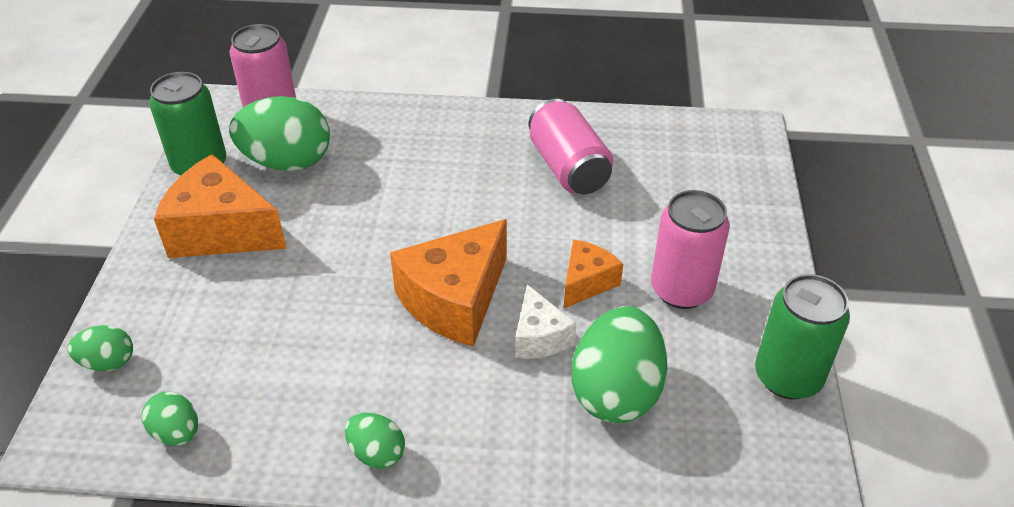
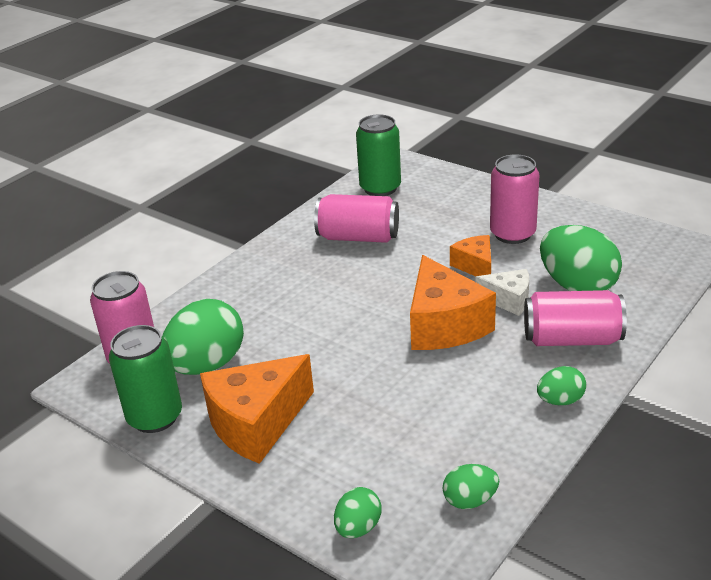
camera: 55 degrees left, 10 degrees down
green can [755,274,850,400] -> green can moved to [356,114,401,196]
none -> pink can [524,290,627,346]

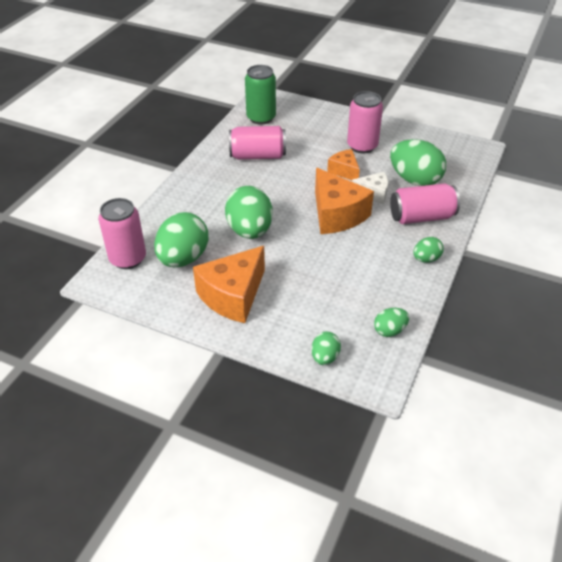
camera: 15 degrees left, 10 degrees up
green can [109,325,182,433] -> none
none -> green egg [225,186,273,239]

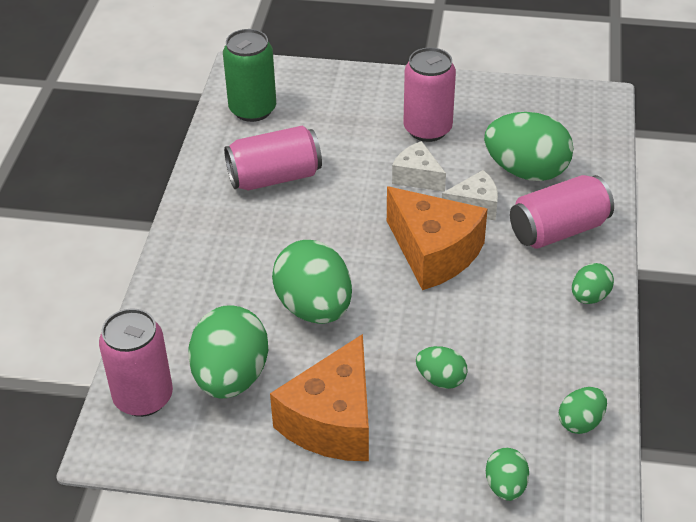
camera: 15 degrees left, 0 degrees up
orange cheese [327,149,360,180] -> white cheese [392,141,446,192]
none -> green egg [416,346,468,389]

